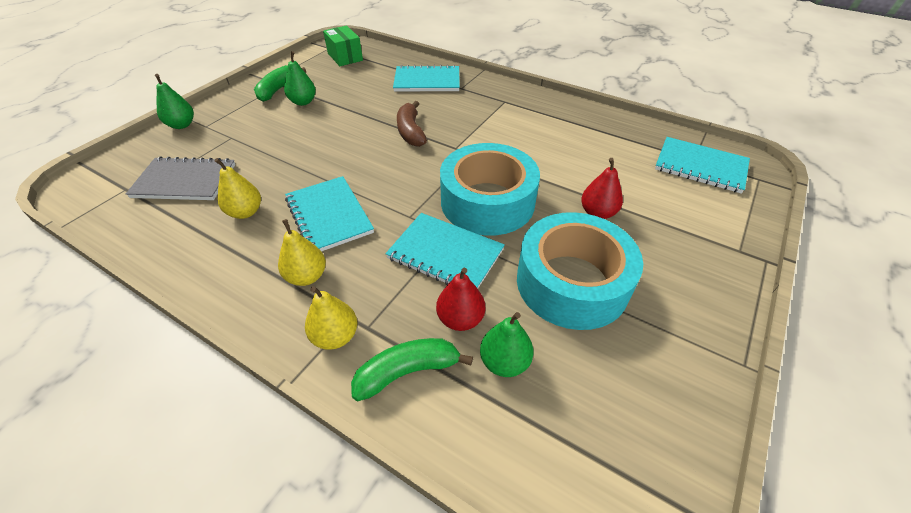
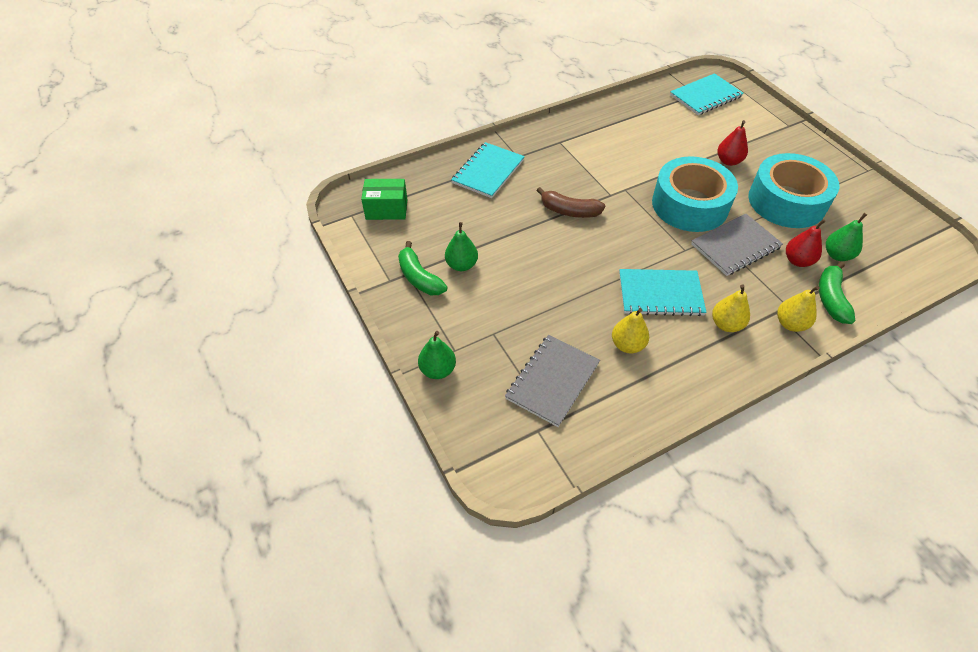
camera: 60 degrees left, 5 degrees up
turquoise notebook [385,213,505,289] -> grey notebook [691,214,783,276]

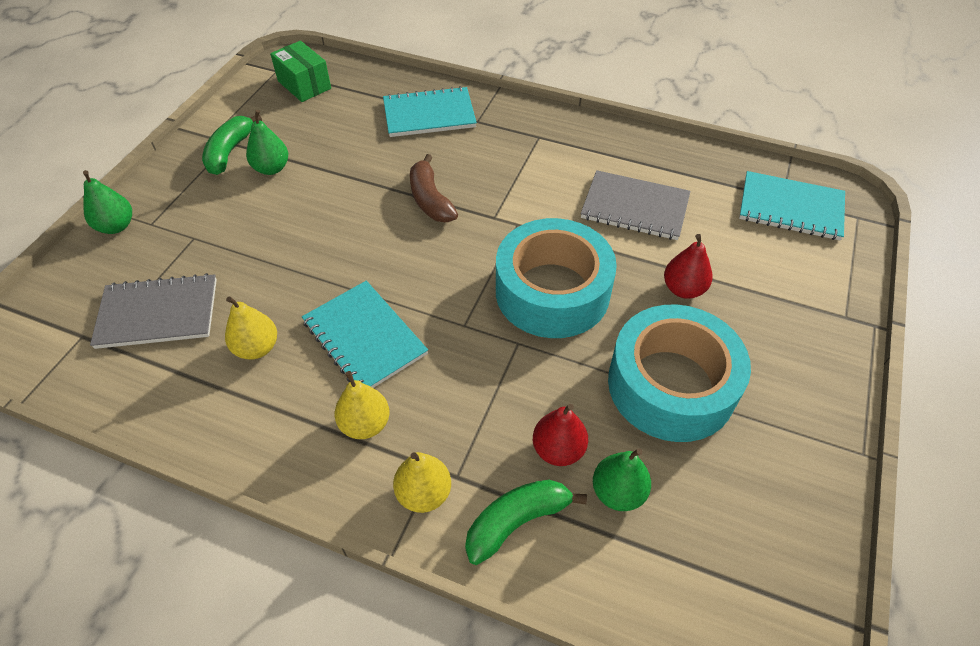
camera: 50 degrees right, 0 degrees up
grey notebook [691,214,783,276] -> grey notebook moved to [581,170,690,240]

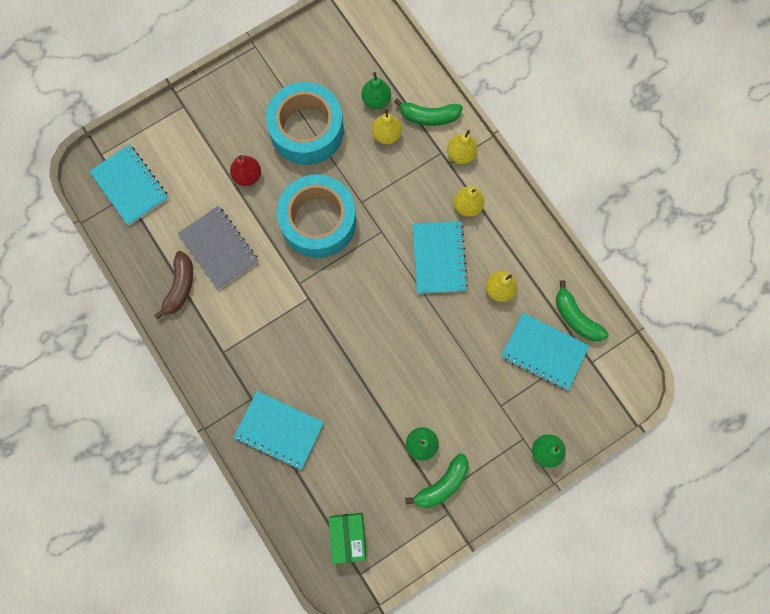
camera: 145 degrees left, 25 degrees up
grey notebook [90,273,217,349] -> turquoise notebook [501,313,589,390]
brown banana [410,154,458,222] -> brown banana moved to [154,251,193,319]
red pear [533,404,588,466] -> yellow pear [372,108,402,145]
none -> green banana [556,280,609,341]

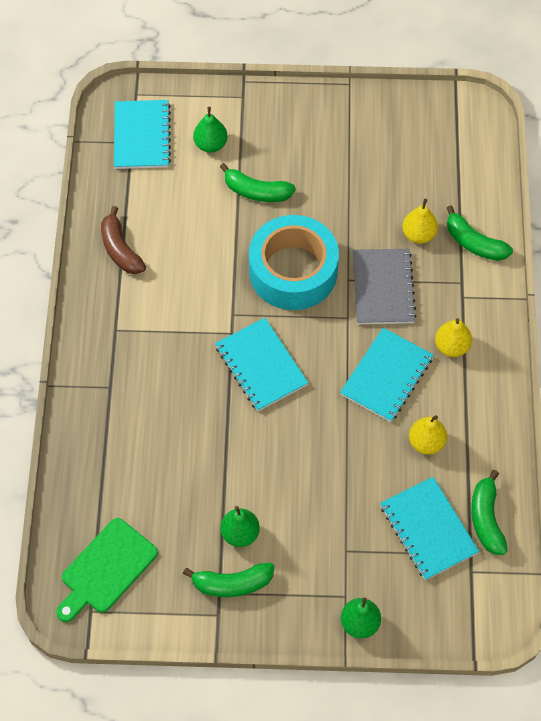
camera: 35 degrees right, 15 degrees down
brown banana [154,251,193,319] -> brown banana turned 105 degrees clockwise [101,206,146,274]
grey notebook [178,206,258,290] -> grey notebook moved to [353,249,417,324]
red pear [230,155,261,186] -> green banana [220,163,296,202]
turquoise notebook [234,391,324,470] -> turquoise notebook moved to [215,318,308,411]
turquoise tape [266,82,344,165] -> none
green box [329,513,366,564] -> green cutting board [56,518,158,622]
green pear [361,72,391,109] -> green pear moved to [193,107,228,153]
yellow pear [447,130,478,164] -> none

